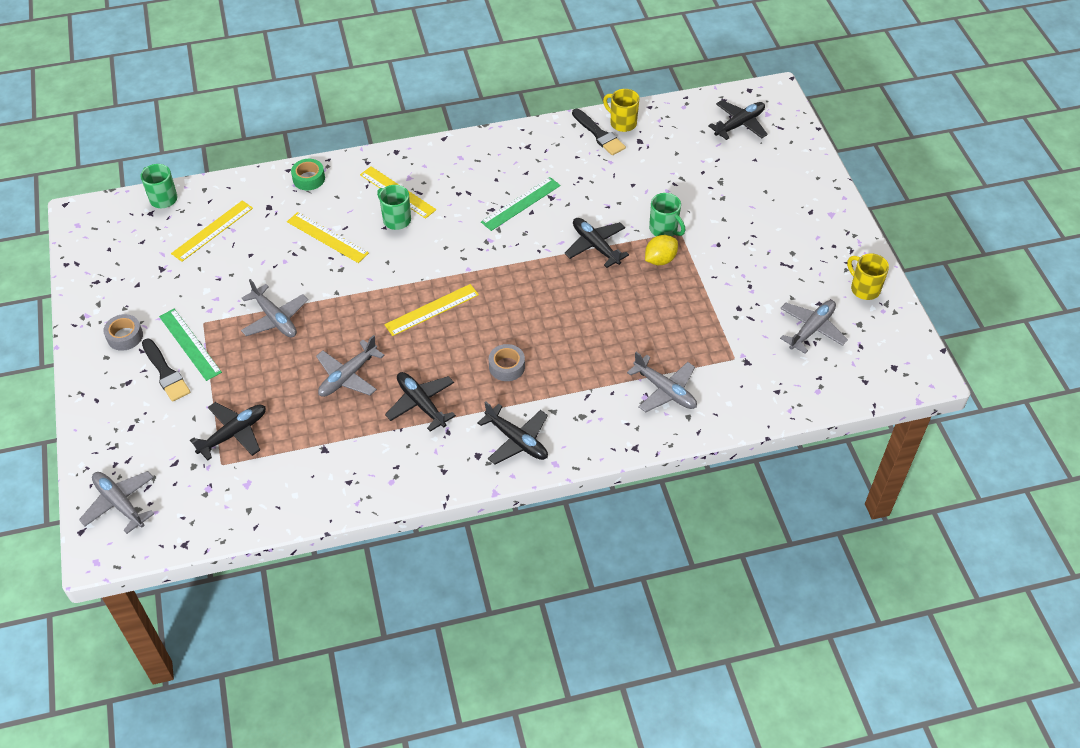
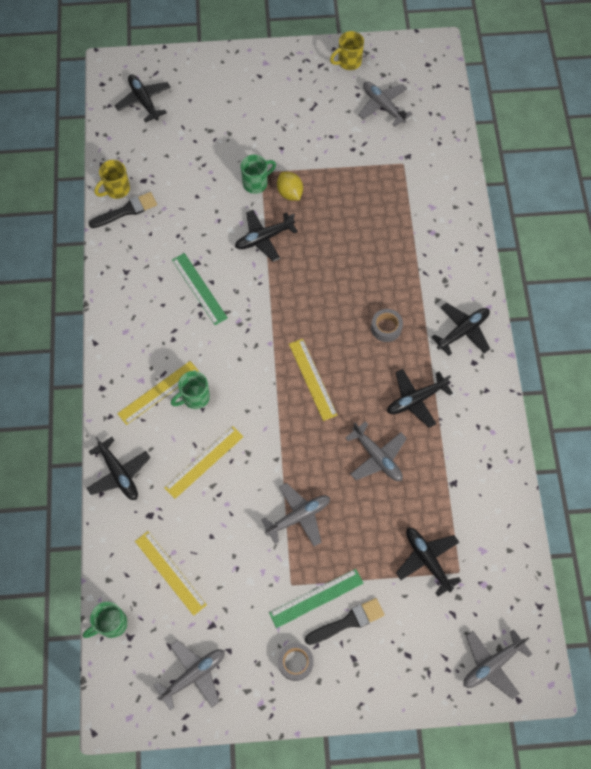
camera: 80 degrees left, 15 degrees up
green tape [291,159,325,190] -> black plane [87,437,150,500]
grey plane [627,352,697,412] -> grey plane moved to [154,640,225,710]

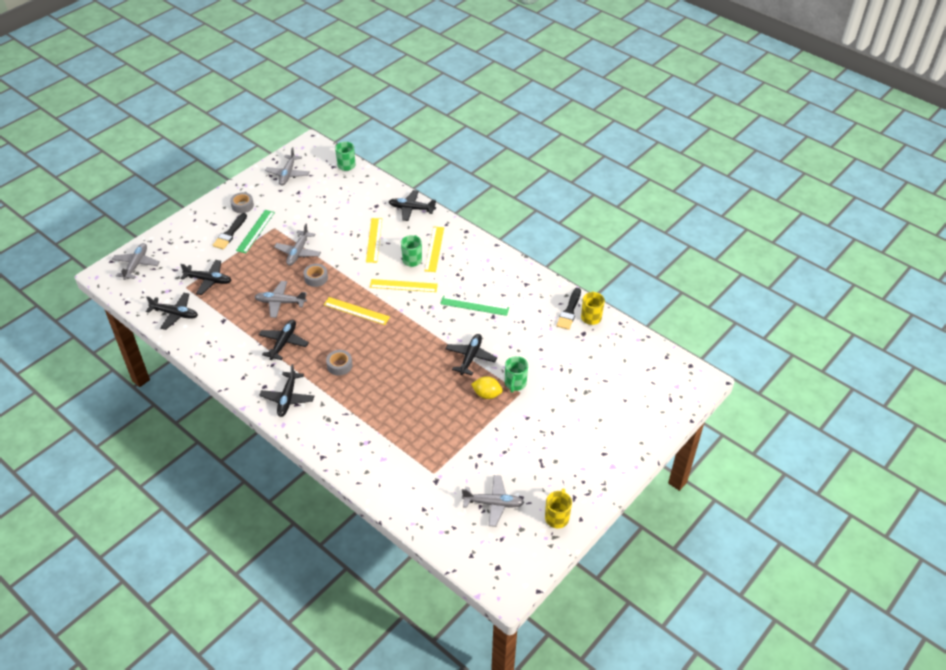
camera: 135 degrees right, 20 degrees down
black plane [115,75,171,122] -> black plane moved to [146,293,198,330]
yellow ruler [135,531,207,616] -> yellow ruler moved to [370,279,438,292]
none -> grey tape [303,264,328,287]

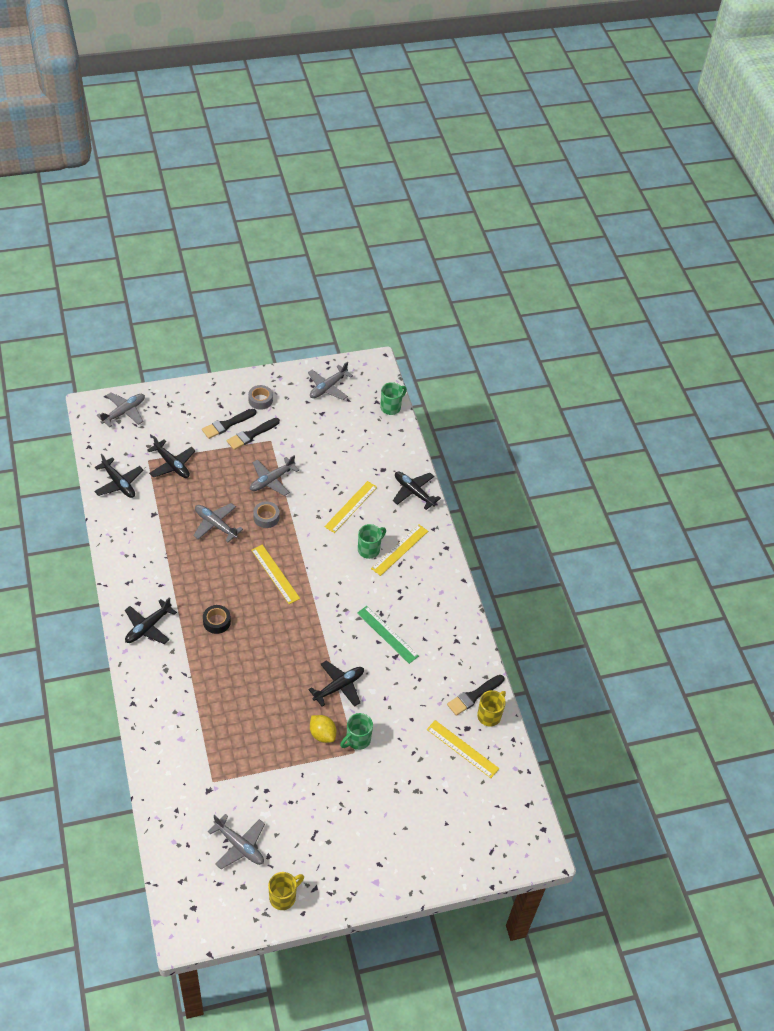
camera: 30 degrees right, 5 degrees up
green ruler [236,210,275,253] -> black brush [227,418,280,450]
black plane [259,320,309,360] -> none
grey tape [326,350,352,376] -> black tape [203,605,231,634]
yellow ruler [370,279,438,292] -> yellow ruler moved to [427,720,499,778]

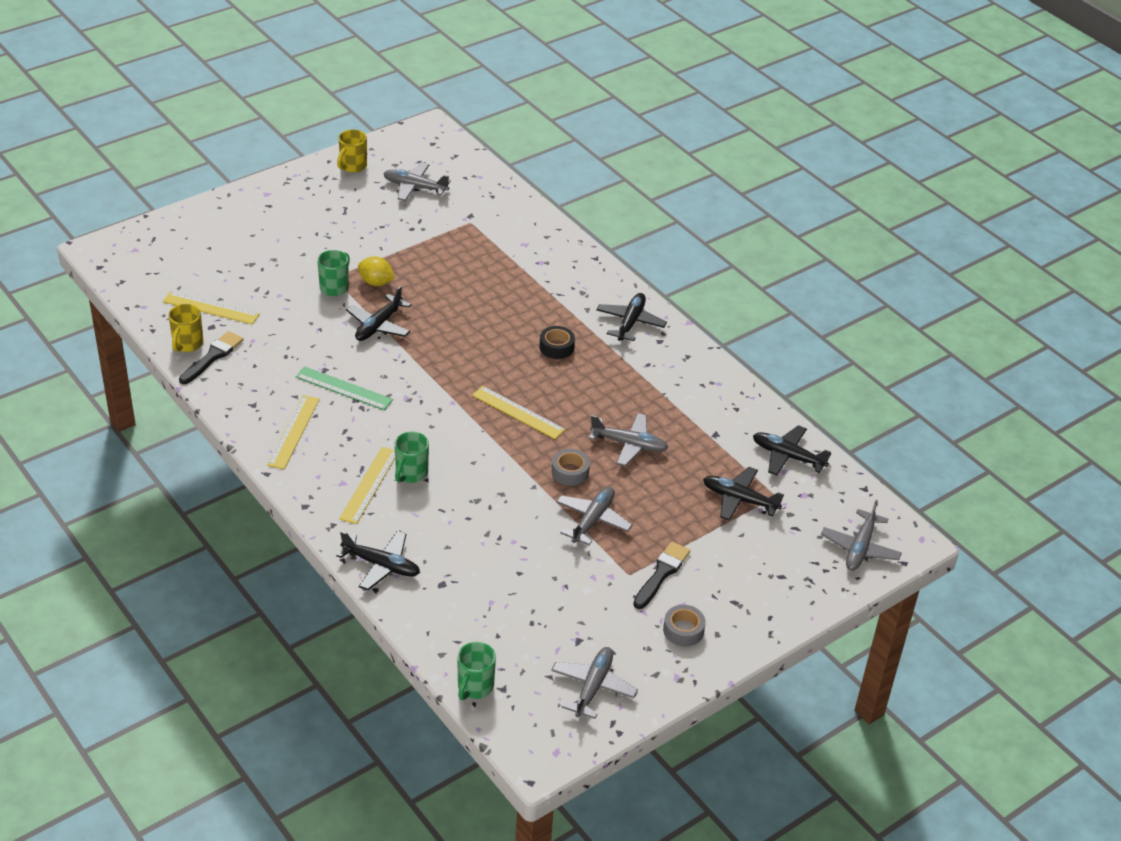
camera: 160 degrees right, 10 degrees down
black brush [202,409,256,439] -> none
yellow ruler [324,481,377,533] -> yellow ruler moved to [267,395,320,469]

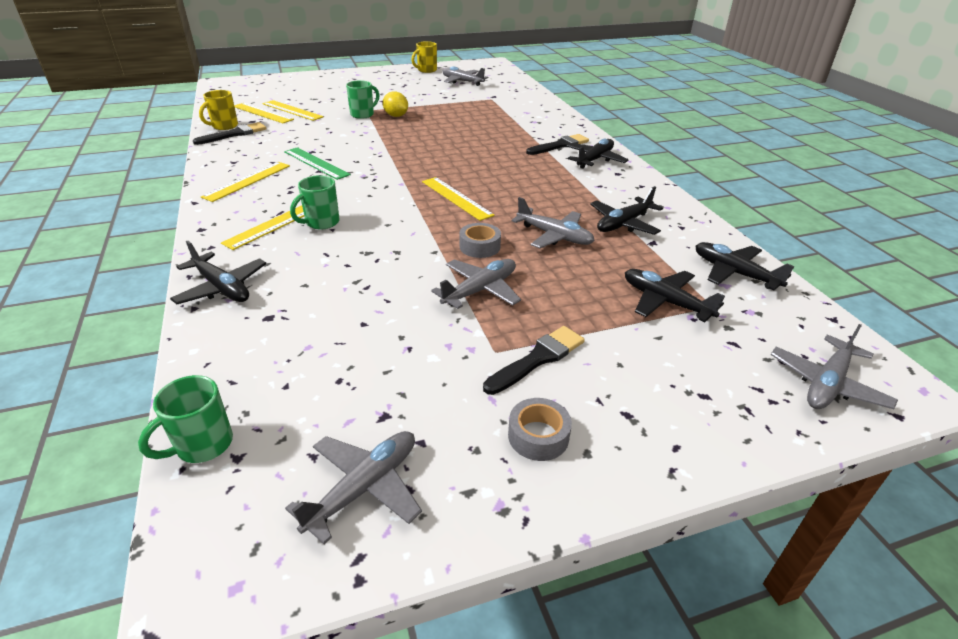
camera: 20 degrees right, 5 degrees down
black plane [346,286,411,341] -> black plane moved to [590,186,663,235]
black tape [540,326,575,359] -> none
none -> yellow ruler [263,100,324,121]
none -> black brush [526,134,589,155]

